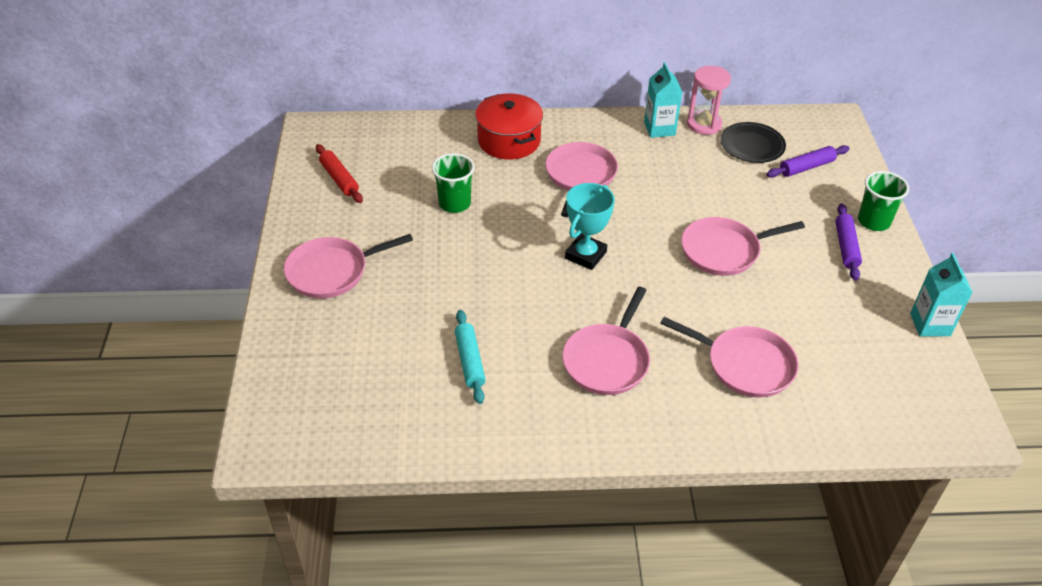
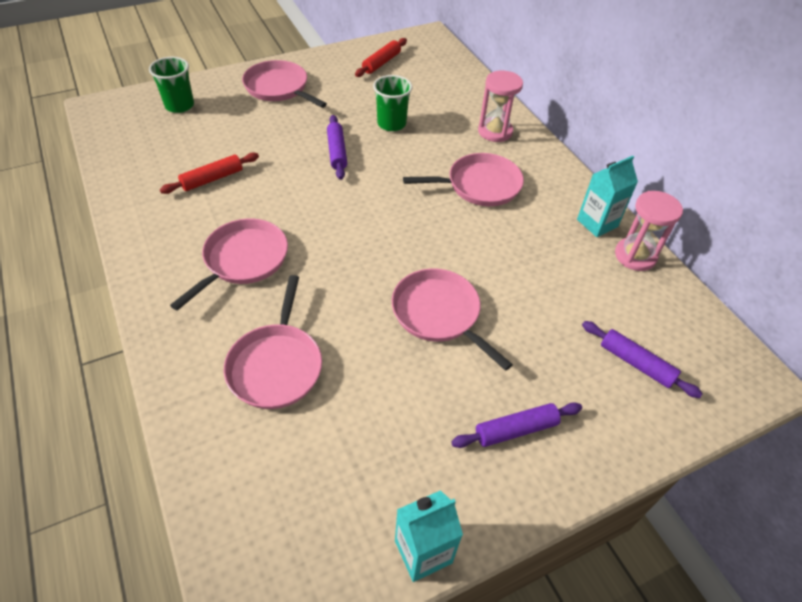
camera: 65 degrees right, 5 degrees up
turquoise rolling pin [455,310,486,404] -> red rolling pin [160,153,259,194]
red pot [475,93,543,160] -> pink hourglass [478,71,523,142]
pink pan [562,287,650,395] -> pink pan turned 120 degrees clockwise [170,219,288,311]
turquoise trophy [565,183,615,270] -> none
black plate [720,122,786,163] -> none
green cup [858,171,909,231] -> green cup moved to [149,57,194,113]
none -> purple rolling pin [327,115,347,180]

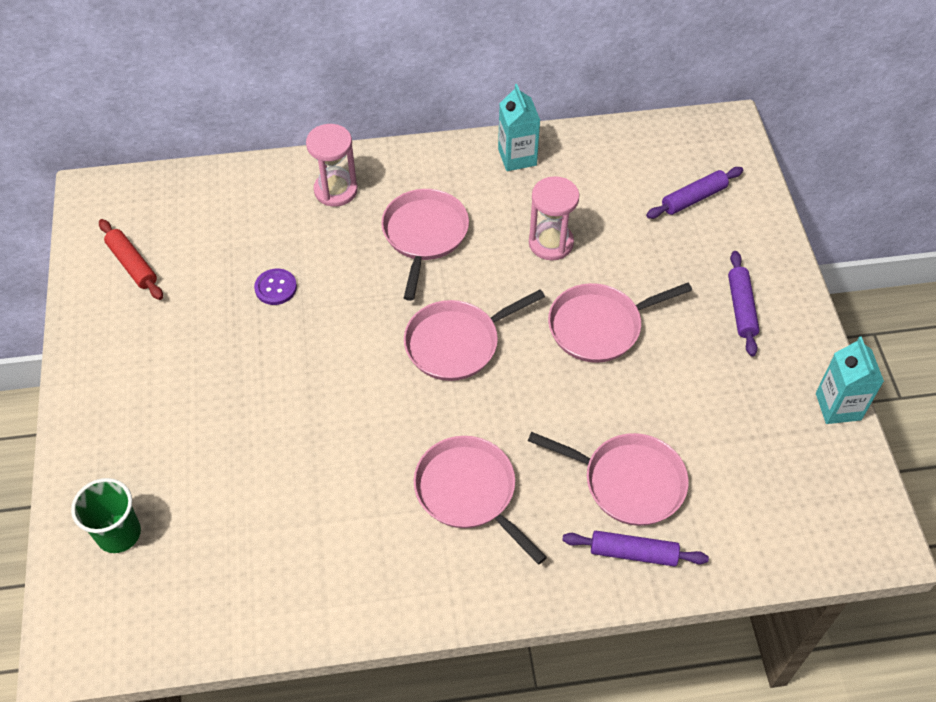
camera: 70 degrees left, 5 degrees up
red rolling pin [160,153,259,194] -> none
pink pan [242,60,327,108] -> pink pan moved to [404,289,545,381]
purple rolling pin [327,115,347,180] -> purple rolling pin moved to [562,531,709,567]
green cup [373,75,412,131] -> purple button [254,269,297,305]
pink hourglass [615,191,683,271] -> pink hourglass moved to [529,176,579,260]

